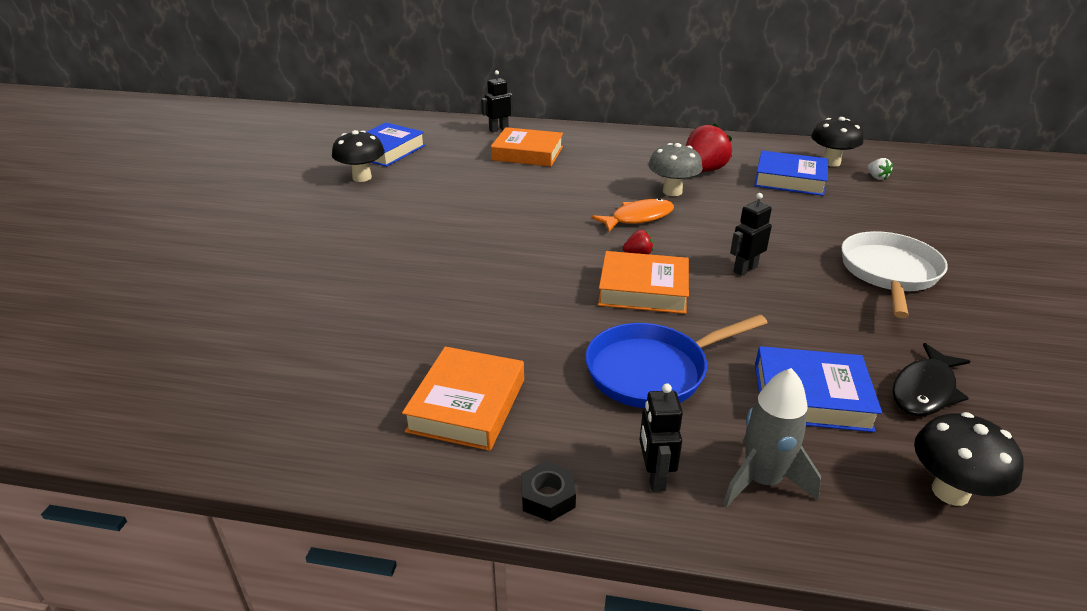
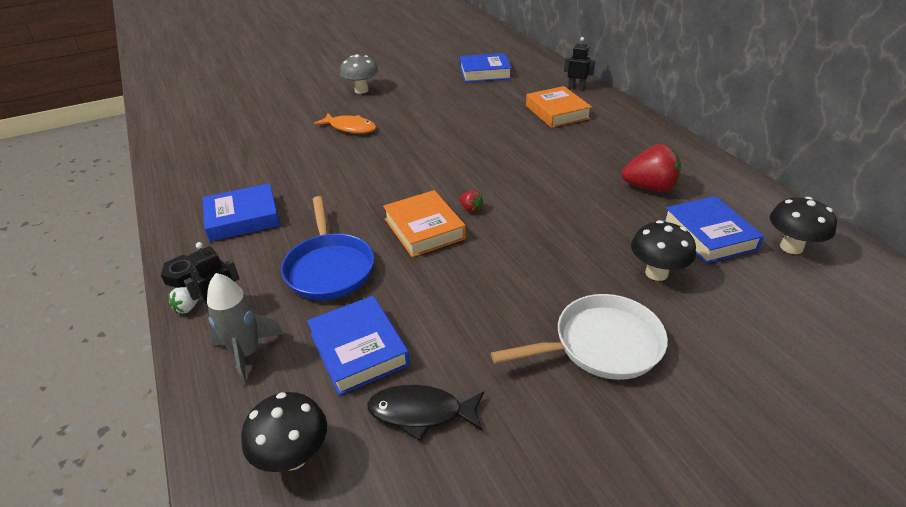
camera: 55 degrees right, 5 degrees up
black mushroom [332,130,385,182] -> black mushroom moved to [631,220,696,281]
orange book [402,347,524,451] -> blue book [202,183,280,242]
blue pan [585,315,767,408] -> blue pan turned 135 degrees counterclockwise [281,196,374,300]
orange fish [591,198,674,232] -> orange fish moved to [314,113,376,134]
grey mushroom [648,143,703,196] -> grey mushroom moved to [340,54,378,94]
black robot [730,193,772,276] -> none
white strawberry [867,158,893,180] -> white strawberry moved to [168,287,200,314]

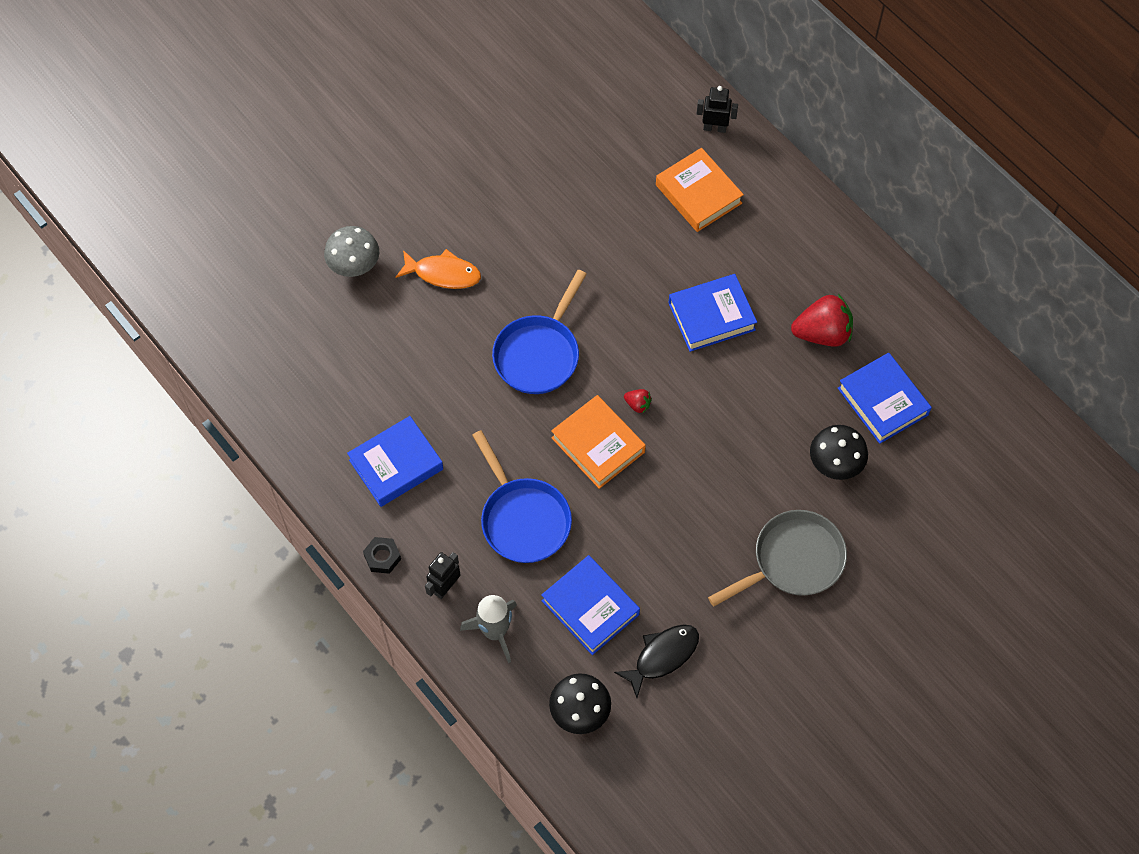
camera: 15 degrees left, 25 degrees up
white strawberry [168,287,200,314] -> none
grey mushroom [340,54,378,94] -> grey mushroom moved to [324,226,379,277]
black fish [367,385,484,440] -> black fish turned 150 degrees clockwise [614,624,699,698]
blue book [460,53,512,82] -> blue book moved to [669,274,757,352]
white pan [491,294,668,380] -> grey pan [708,510,847,606]
black mushroom [770,197,837,254] -> none
none -> blue pan [492,270,587,394]

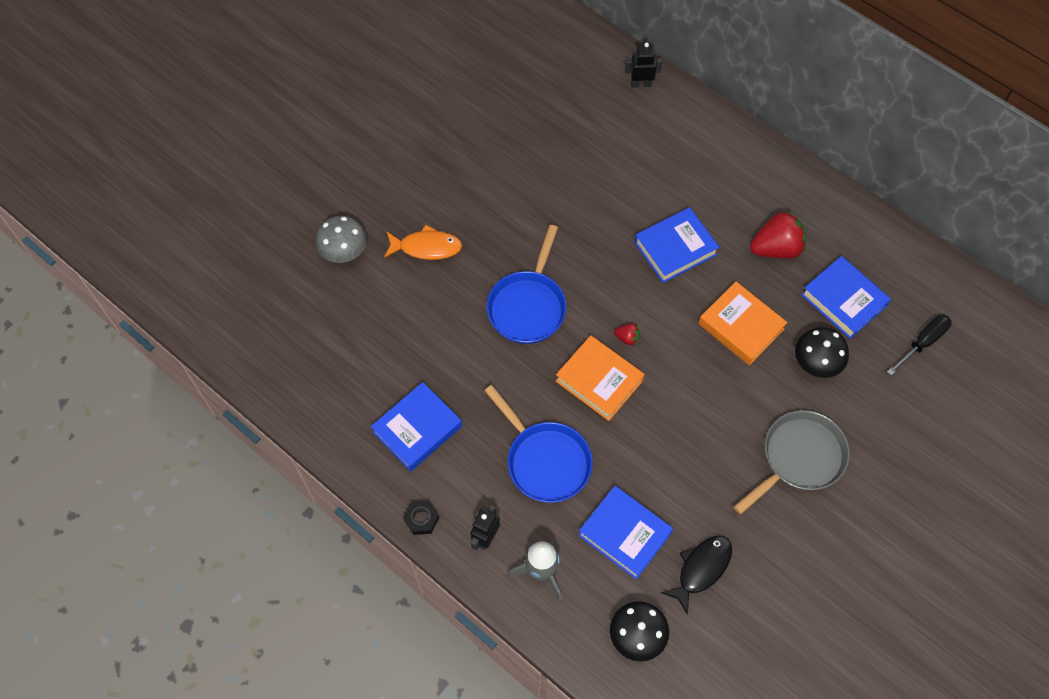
camera: 10 degrees left, 0 degrees up
orange book [656,148,744,232] -> orange book moved to [698,281,788,365]
none -> black screwdriver [887,315,951,375]

